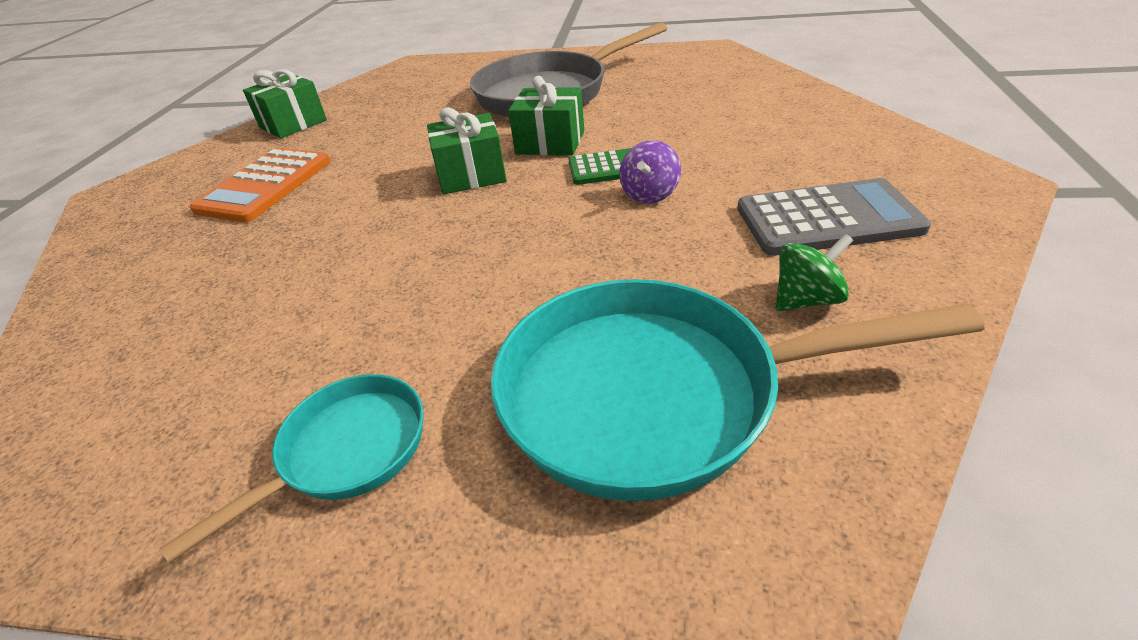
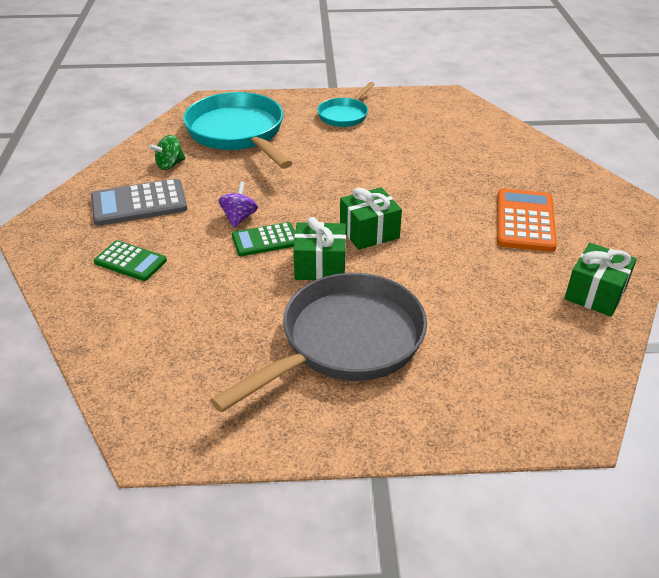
camera: 165 degrees right, 0 degrees up
turquoise pan [491,279,984,501] -> turquoise pan turned 105 degrees counterclockwise [183,92,292,169]
none -> green calculator [94,240,167,281]

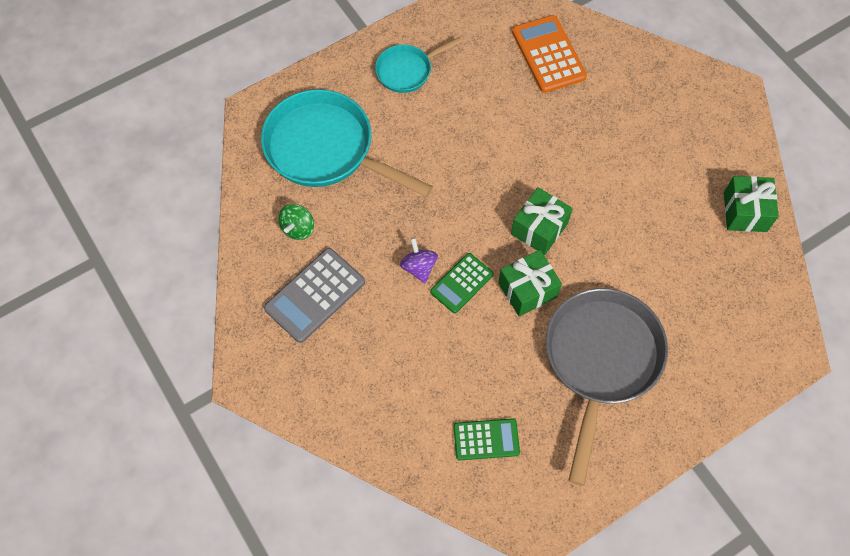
camera: 30 degrees left, 25 degrees up
green calculator [94,240,167,281] -> green calculator moved to [453,418,520,460]
turquoise pan [317,82,375,127] -> turquoise pan turned 60 degrees clockwise [375,37,463,93]
orange calculator [497,188,557,252] -> orange calculator moved to [512,15,587,93]

